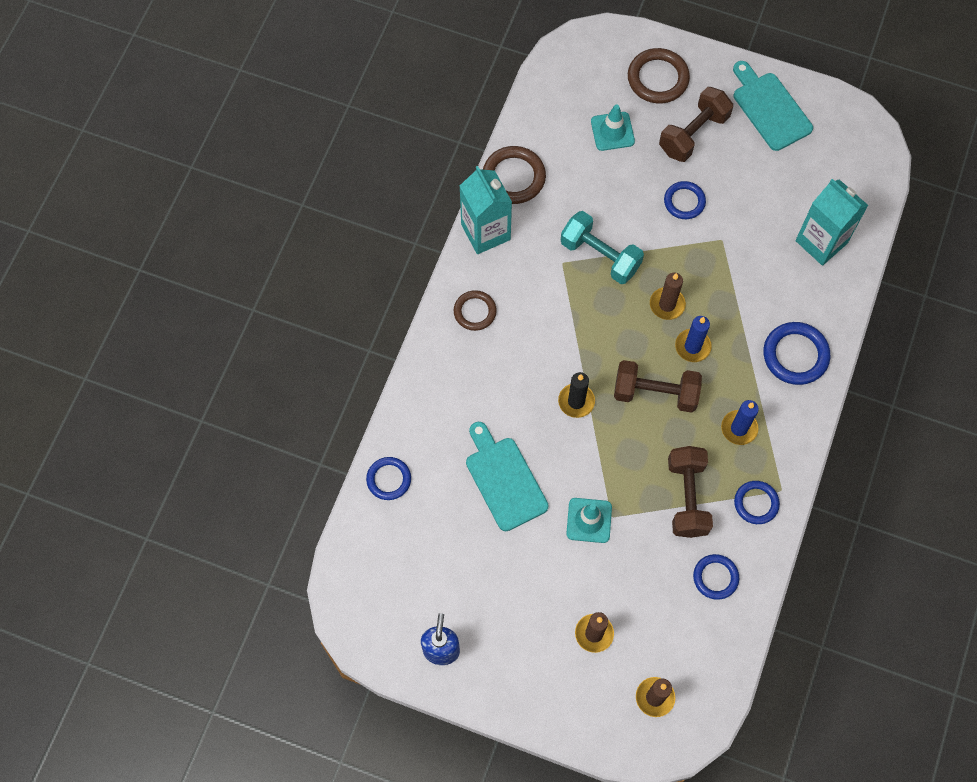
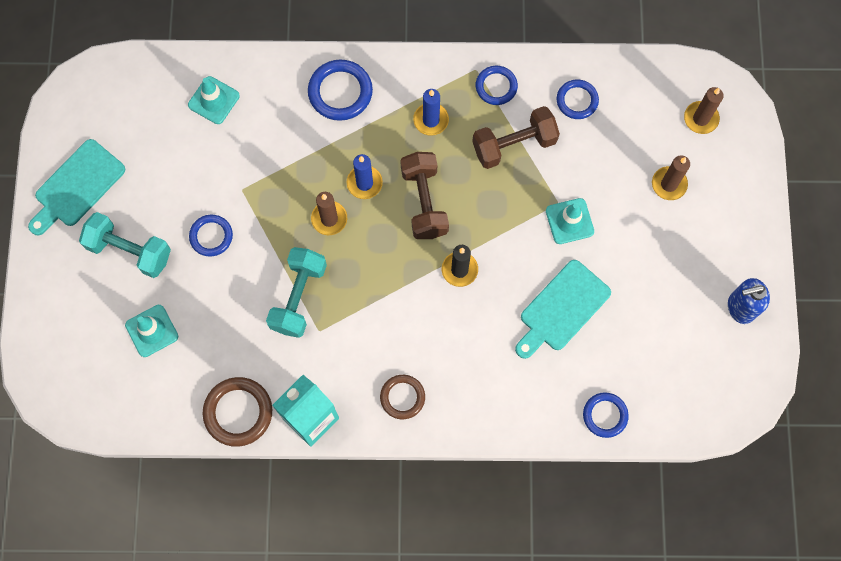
camera: 110 degrees left, 5 degrees up
brown ring [628,48,690,104] -> none
brown dumbbell [659,87,733,162] -> turquoise dumbbell [79,212,171,278]
turquoise carton [795,179,869,266] -> turquoise traffic cone [188,76,240,124]

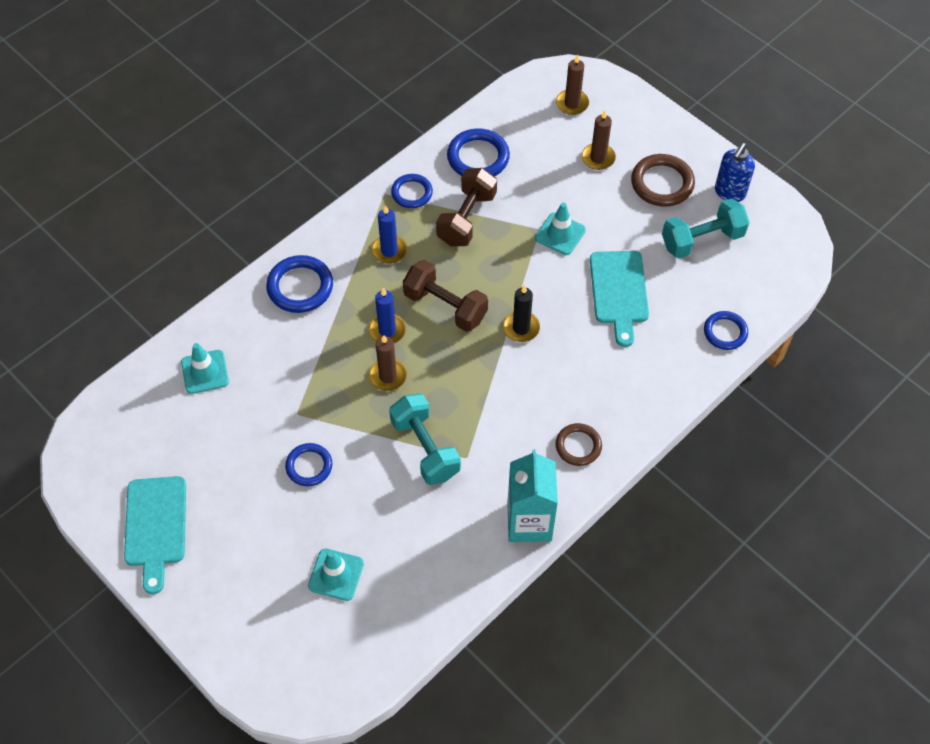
camera: 45 degrees left, 15 degrees down
turquoise dumbbell [79,212,171,278] -> turquoise dumbbell moved to [662,198,750,258]
brown ring [203,377,272,447] -> brown ring moved to [631,154,695,207]
blue ring [557,79,599,119] -> blue ring [447,128,510,176], size x1.53

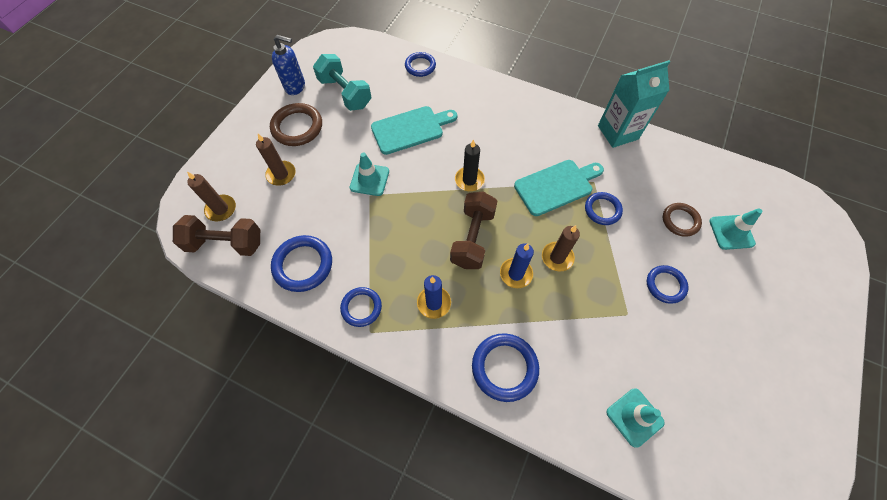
camera: 110 degrees left, 5 degrees up
turquoise cutting board [124,476,186,594] -> turquoise cutting board moved to [514,160,604,216]
turquoise dumbbell [389,394,461,485] -> blue ring [585,192,623,225]
brown dumbbell [436,168,497,246] -> brown dumbbell moved to [173,215,260,256]
brown ring [555,423,602,466] -> brown ring moved to [663,203,702,237]

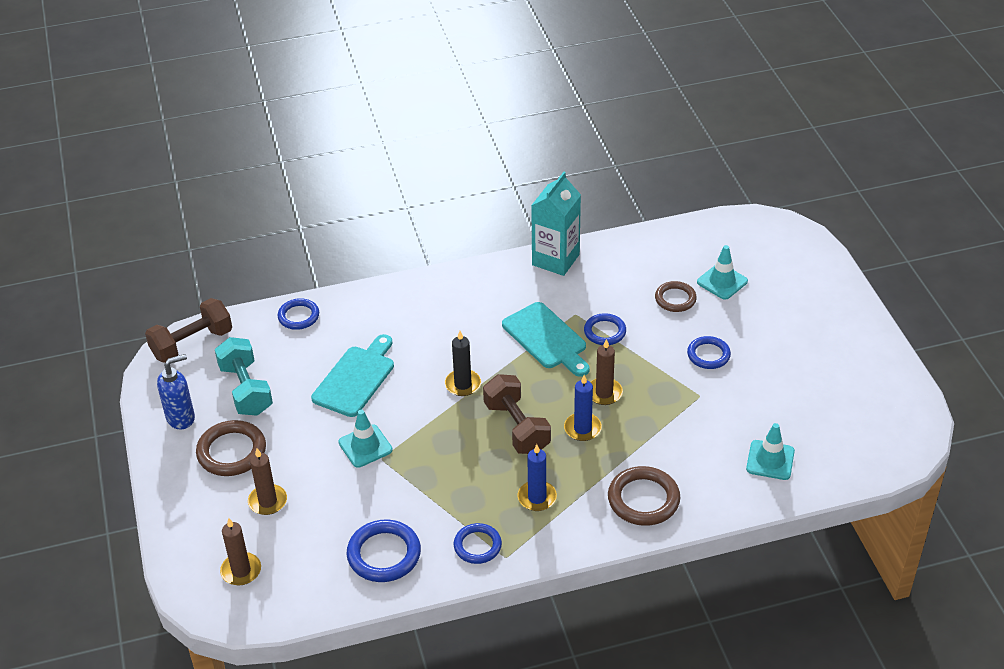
camera: 40 degrees left, 20 degrees down
brown dumbbell [173,215,260,256] -> brown dumbbell moved to [145,298,232,363]
turquoise dumbbell [313,54,371,111] -> turquoise dumbbell turned 60 degrees clockwise [215,337,273,416]
blue ring [472,333,539,402] -> brown ring [608,466,680,526]
turquoise cutting board [514,160,604,216] -> turquoise cutting board turned 120 degrees clockwise [502,302,590,377]

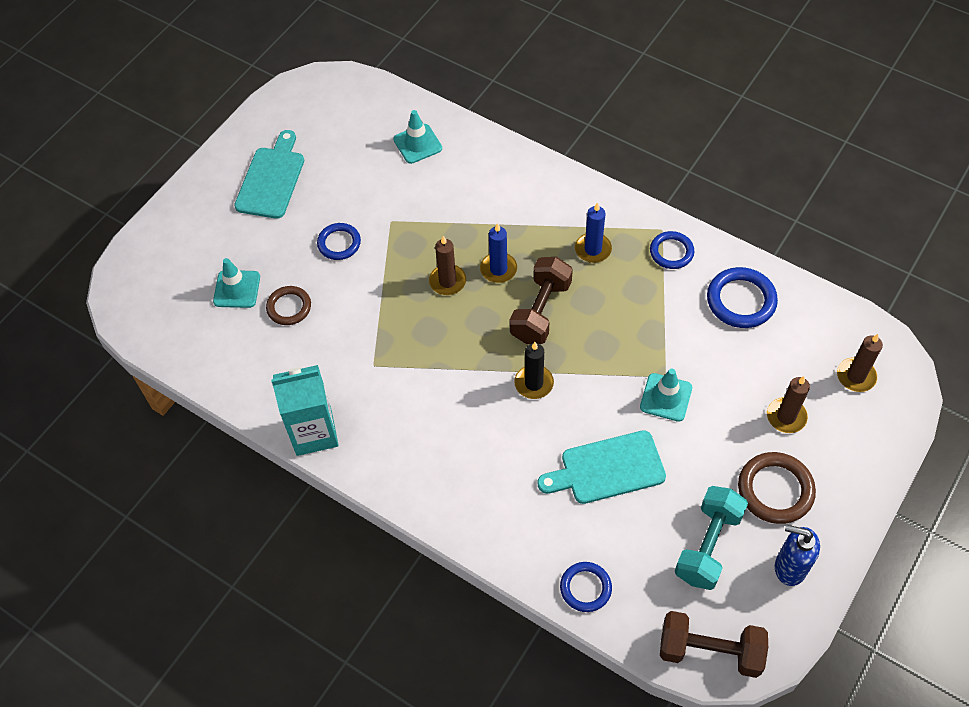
camera: 130 degrees left, 15 degrees up
turquoise cutting board [502,302,590,377] -> turquoise cutting board moved to [234,130,304,219]
blue ring [584,313,626,345] -> none
brown ring [608,466,680,526] -> none

